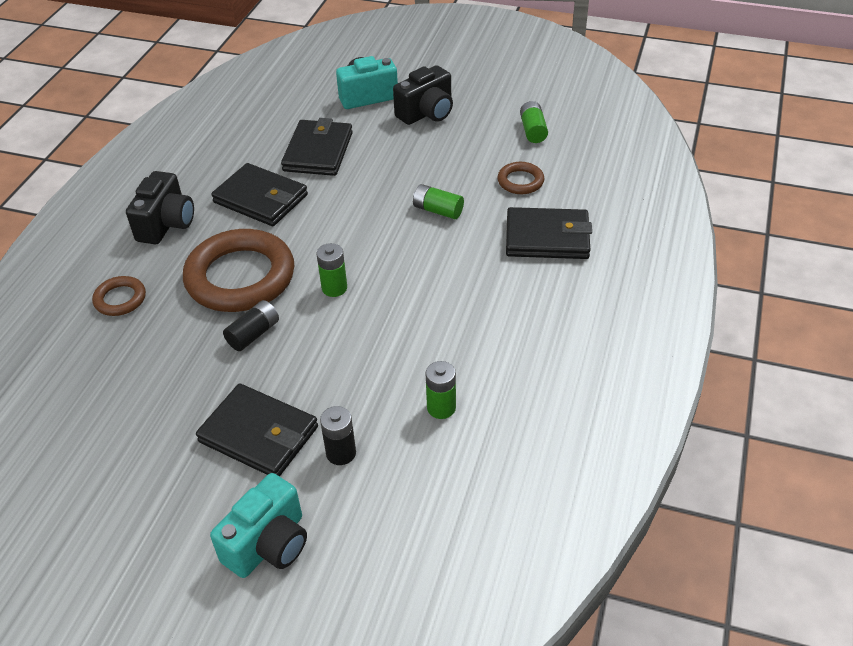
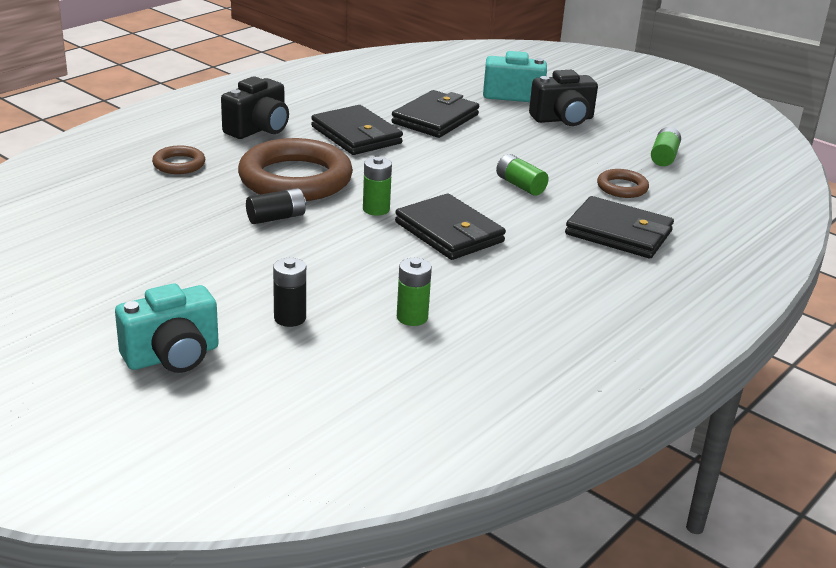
camera: 20 degrees right, 15 degrees down
black wallet [196,384,318,477] -> black wallet moved to [395,194,506,260]

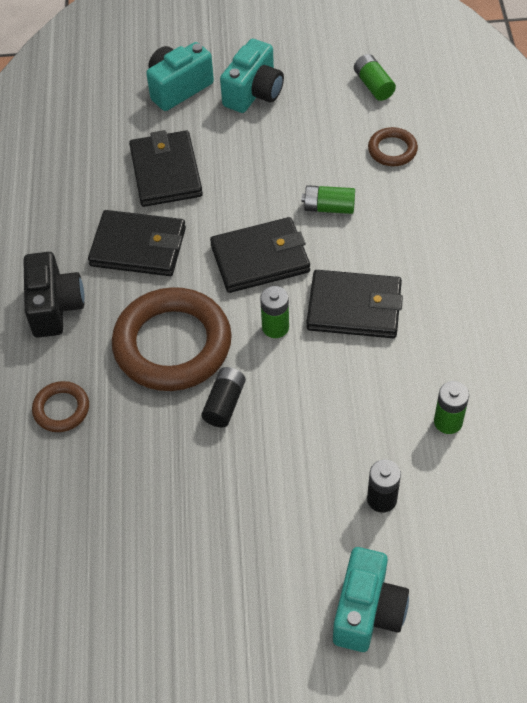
camera: 40 degrees left, 25 degrees up
black camera [529,70,598,126] -> turquoise camera [220,39,284,113]
black wallet [565,196,674,258] -> black wallet moved to [210,217,310,293]

